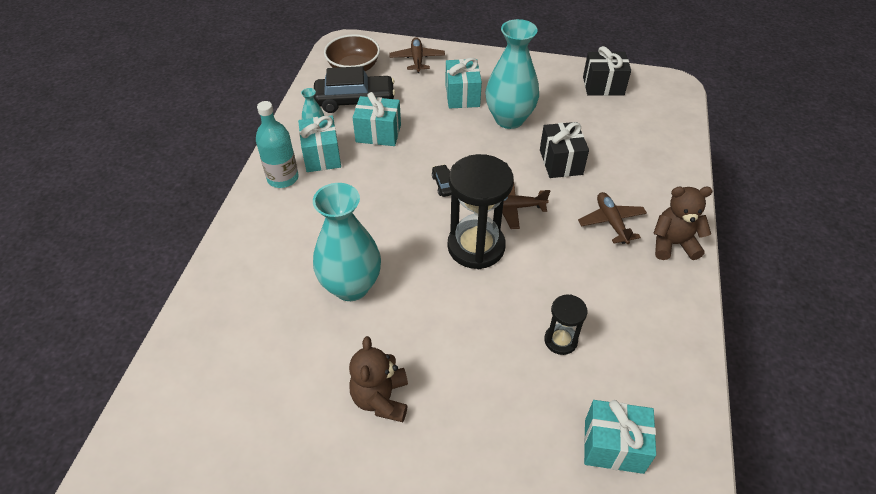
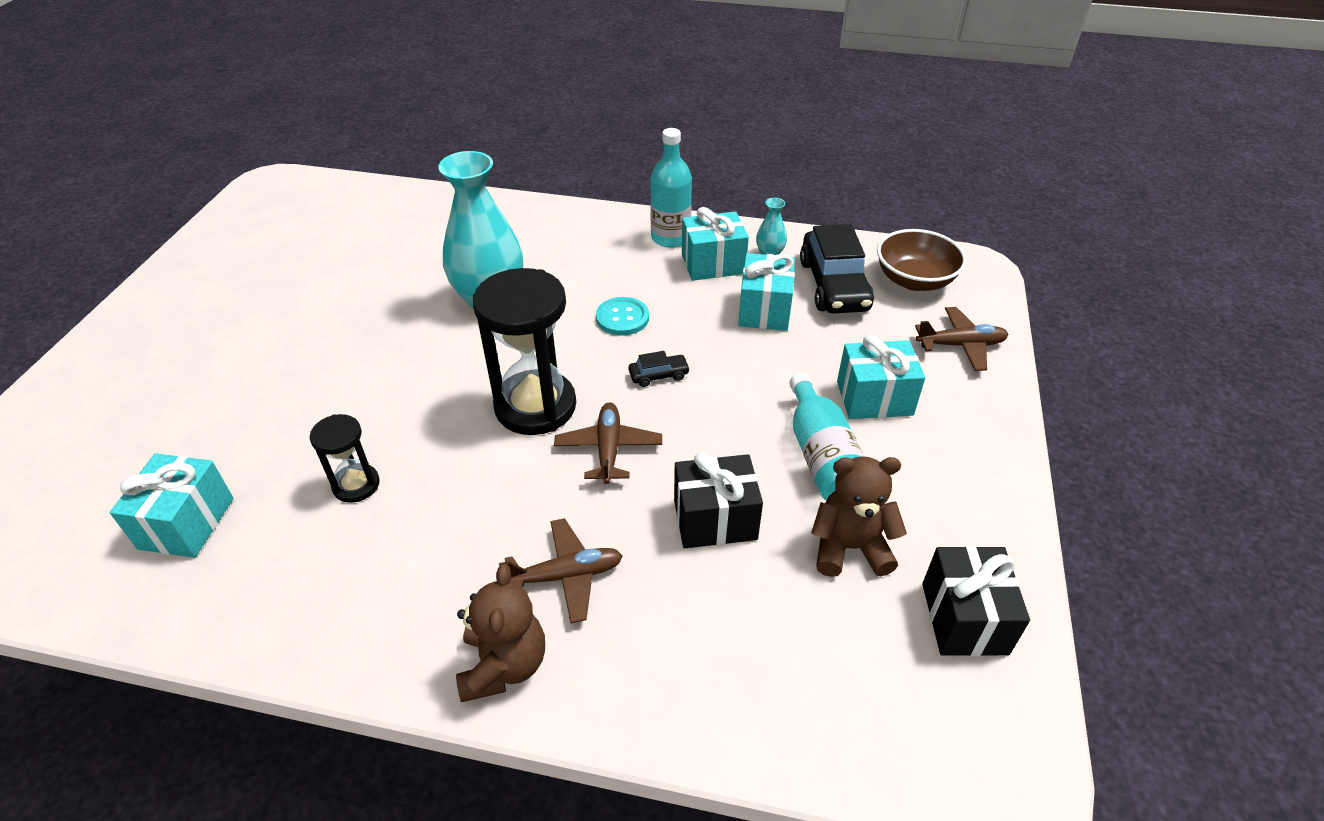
camera: 90 degrees right, 5 degrees down
brown teddy bear [349,336,408,422] -> brown teddy bear moved to [811,456,907,577]
turquoise vase [486,19,539,129] -> turquoise bottle [789,373,865,500]
none -> turquoise button [596,297,649,335]

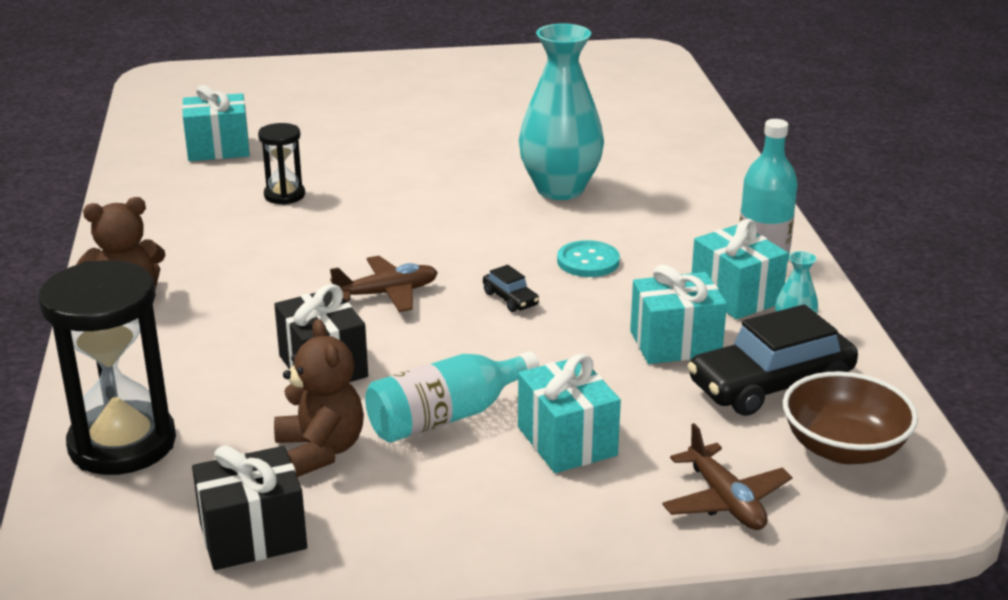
camera: 70 degrees right, 15 degrees down
black hourglass [473,268,576,435] -> black hourglass moved to [38,260,176,475]
brown plane [499,518,623,623] -> none

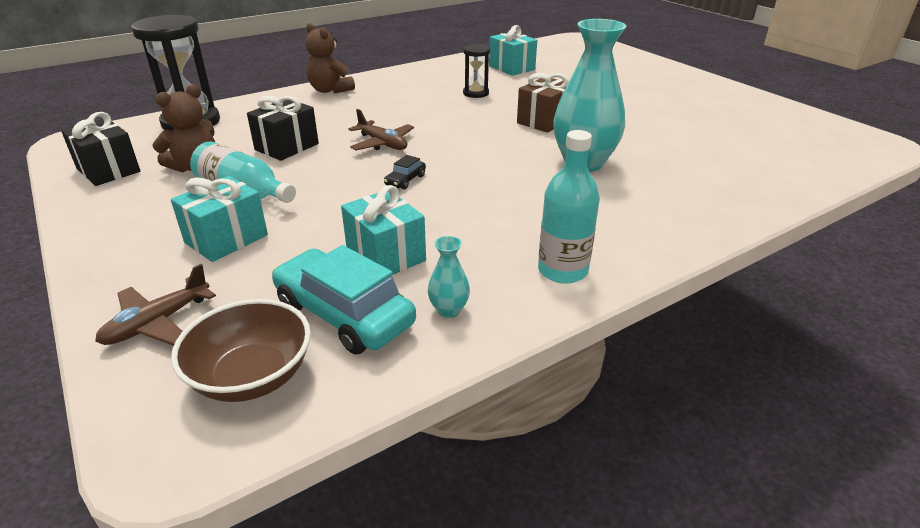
camera: 65 degrees right, 5 degrees up
turquoise button [557,240,620,277] -> none
black car [687,304,858,416] -> turquoise car [272,245,416,354]
turquoise gift [692,219,788,319] -> none
none -> brown gift [517,73,569,133]

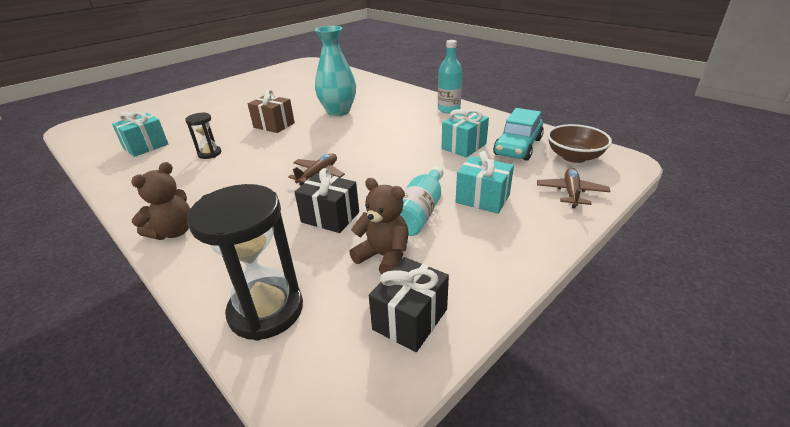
camera: 100 degrees left, 0 degrees up
brown plane [95,264,216,346] -> brown plane turned 105 degrees counterclockwise [537,168,611,208]
black car [384,155,426,190] -> none
turquoise vase [428,236,470,318] -> none

